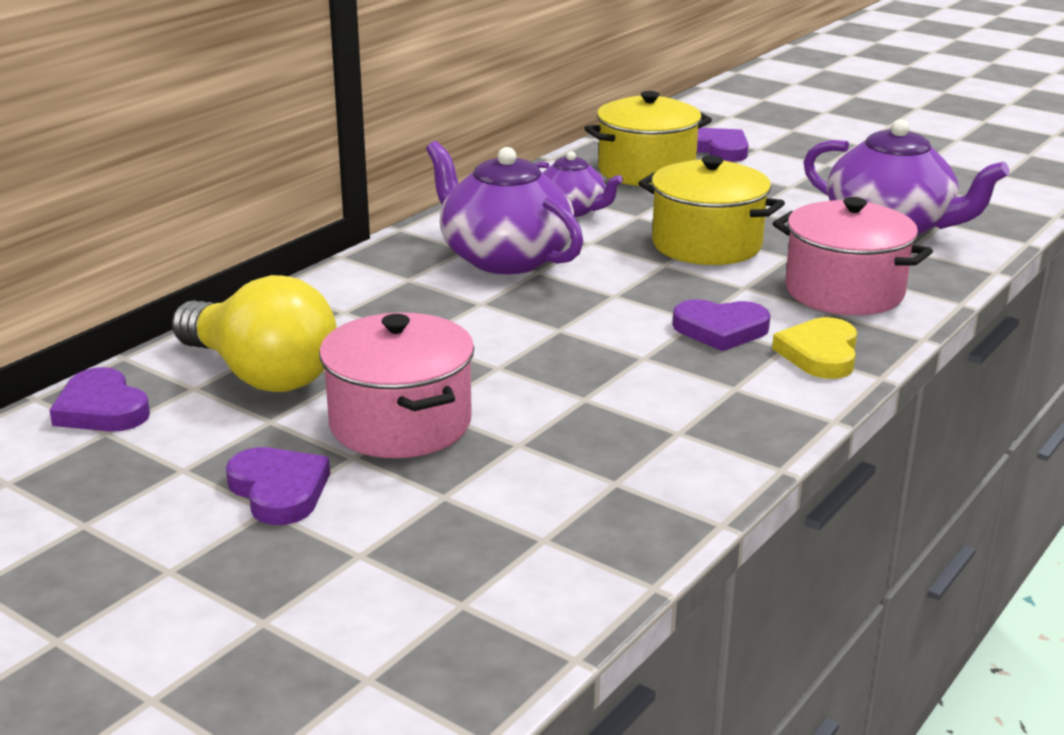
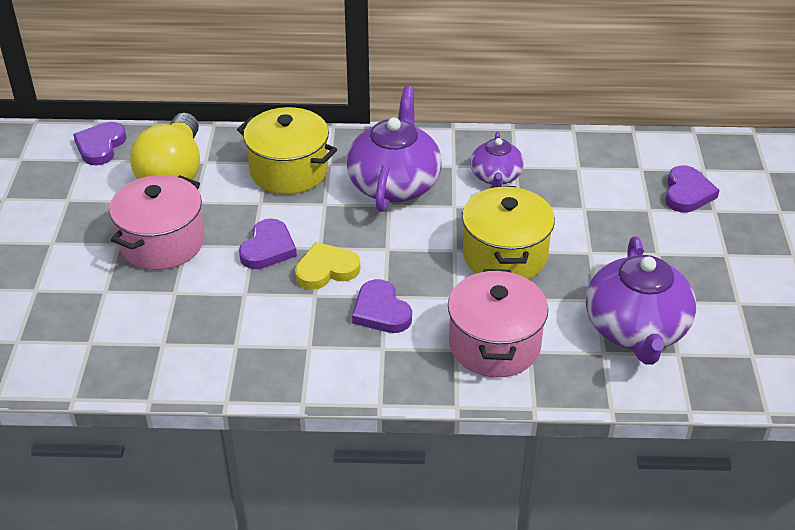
camera: 55 degrees right, 15 degrees up
purple heart [226,447,330,525] -> purple heart moved to [239,218,297,269]
yellow pot [584,91,712,186] -> yellow pot moved to [237,107,337,194]
yellow heart [772,317,857,379] -> yellow heart moved to [295,242,360,290]

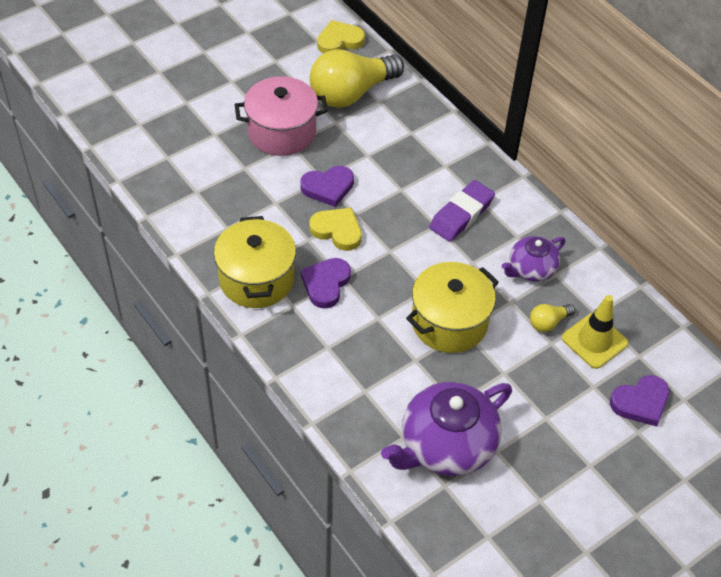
camera: 50 degrees right, 10 degrees up
purple heart [73,122,126,165] -> yellow heart [317,20,365,54]
yellow pot [237,107,337,194] -> yellow pot moved to [214,216,296,308]
purple teapot [346,86,442,212] -> purple eraser [429,180,495,242]
pink pot [448,269,548,377] -> none
none -> yellow light bulb [530,304,575,332]
none -> yellow traffic cone [562,295,628,369]

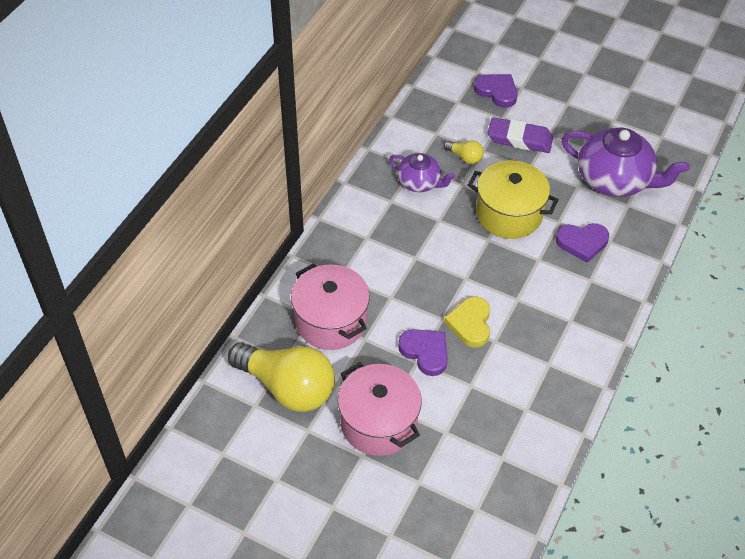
camera: 115 degrees left, 0 degrees up
yellow pot [214,216,296,308] -> none
purple heart [301,258,351,309] -> purple heart moved to [556,223,609,263]
yellow heart [317,20,365,54] -> none
purple eraser [429,180,495,242] -> purple eraser moved to [488,117,553,153]
yellow traffic cone [562,295,628,369] -> none
none -> pink pot [291,263,370,350]

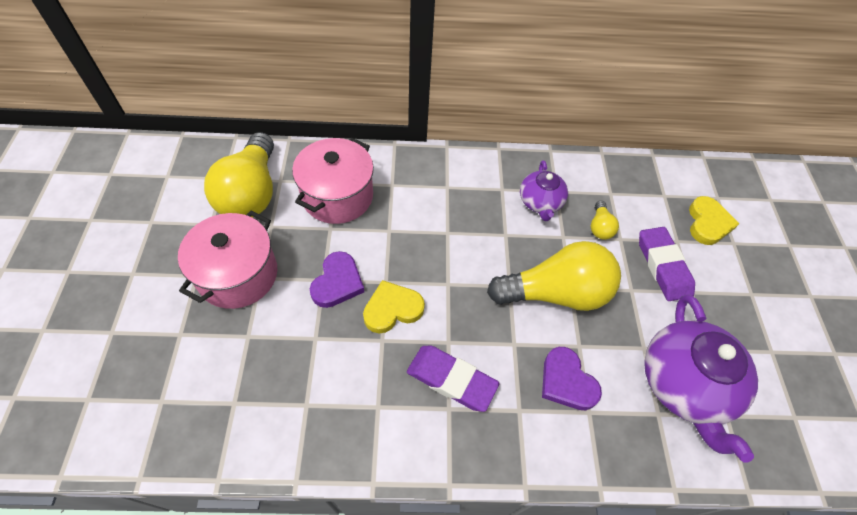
camera: 60 degrees right, 5 degrees up
yellow pot [468,160,559,239] -> yellow light bulb [487,241,621,311]
purple heart [474,74,517,108] -> yellow heart [689,196,739,245]
none -> purple eraser [407,346,500,412]

